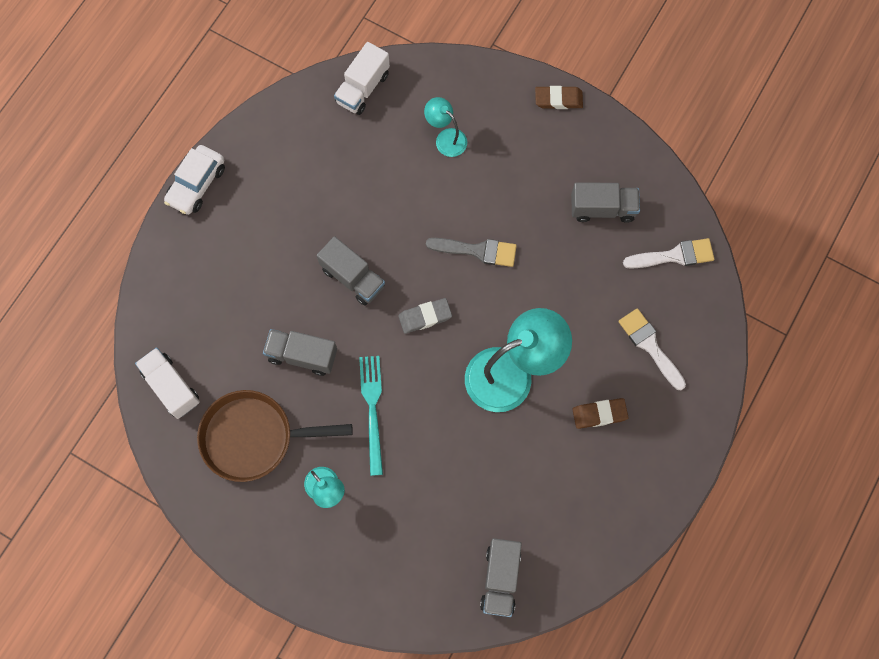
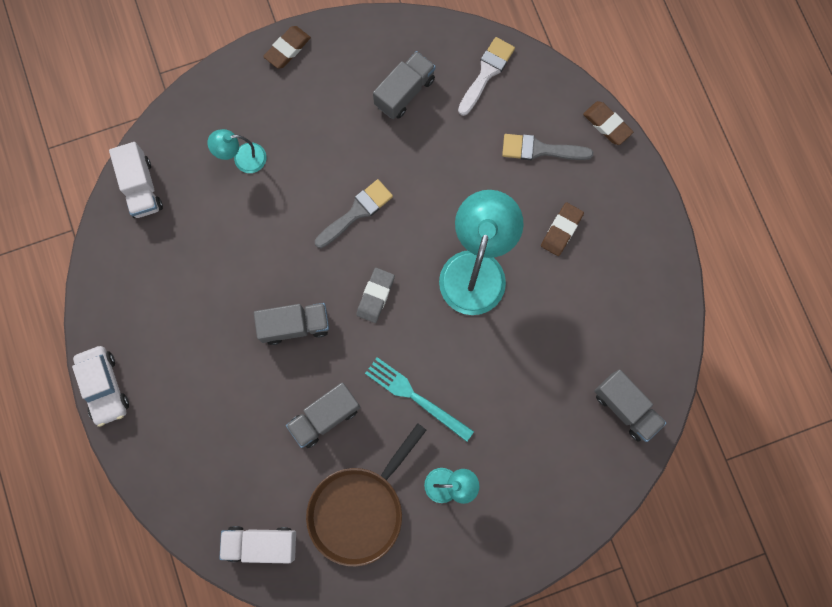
camera: 50 degrees left, 5 degrees up
white brush [618,308,686,390] -> grey brush [502,134,593,160]
none -> brown eraser [583,101,633,145]

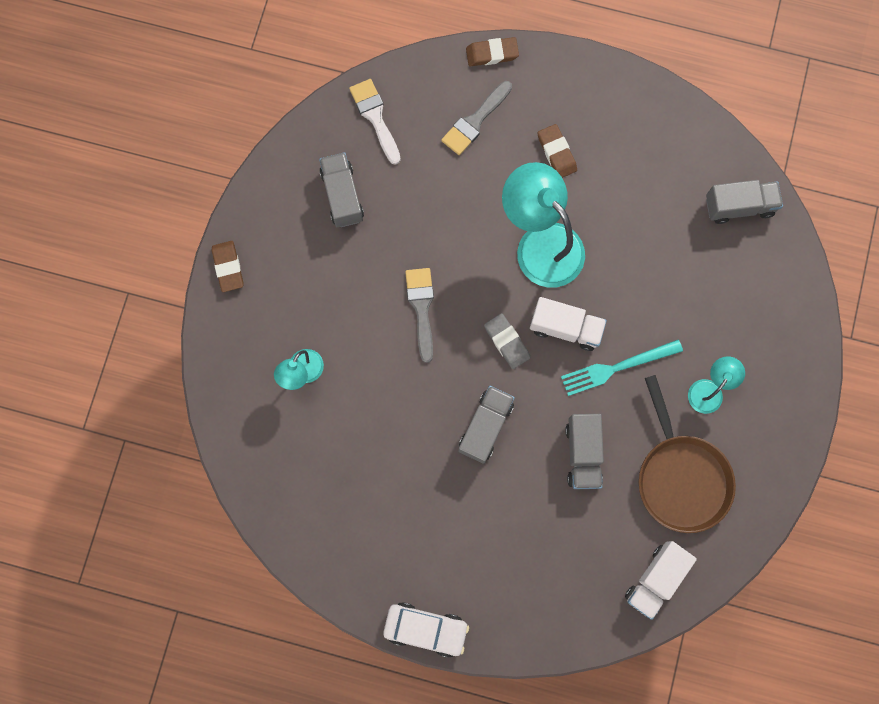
camera: 55 degrees left, 0 degrees up
white truck [109,142,163,218] -> white truck moved to [530,297,607,351]

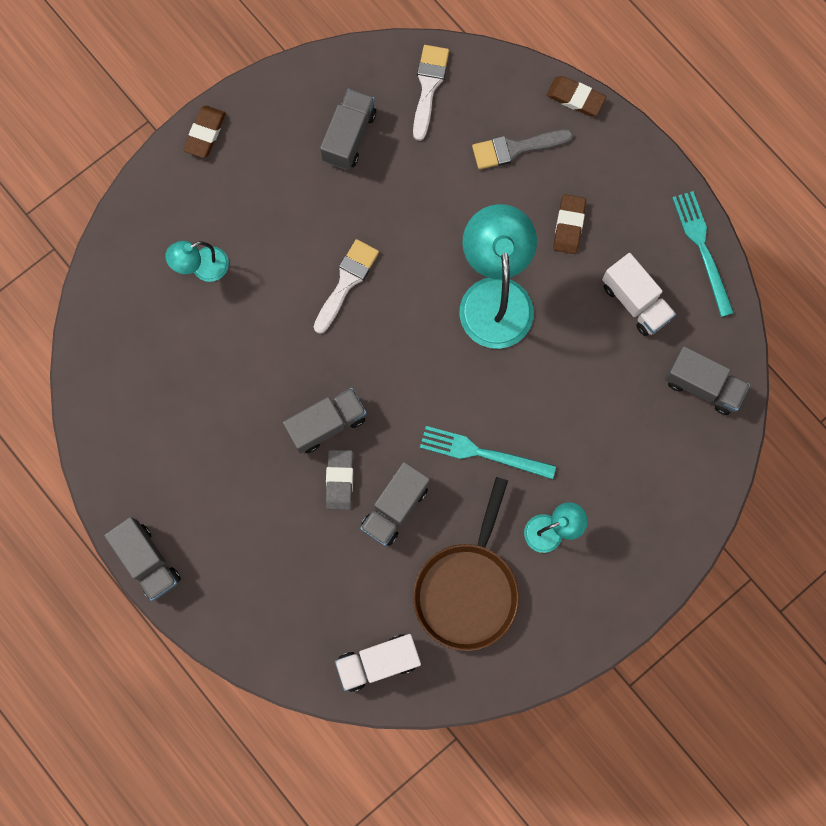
camera: 35 degrees right, 0 degrees up
white car [383,602,469,658] -> grey truck [104,517,181,601]
grey brush [405,268,434,363] -> white brush [314,239,379,334]
grey eraser [484,313,531,369] -> grey eraser moved to [326,450,353,510]
white truck [530,297,607,351] -> white truck moved to [602,253,676,336]
none -> turquoise fork [672,191,734,317]

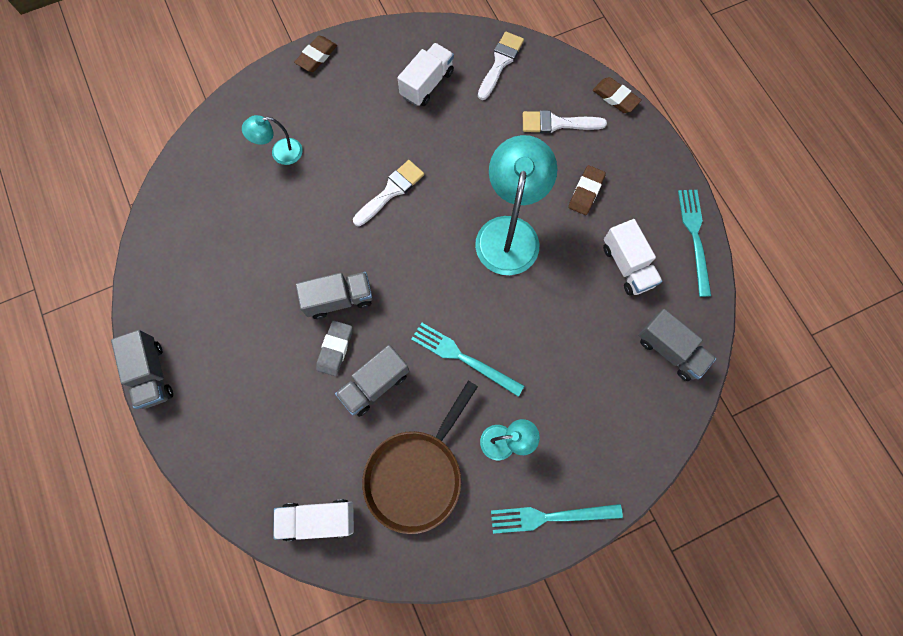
camera: 15 degrees right, 5 degrees down
grey truck [320,89,376,170] -> white truck [398,43,454,106]
grey brush [472,130,573,169] -> white brush [523,110,607,133]
none -> turquoise fork [491,504,623,534]

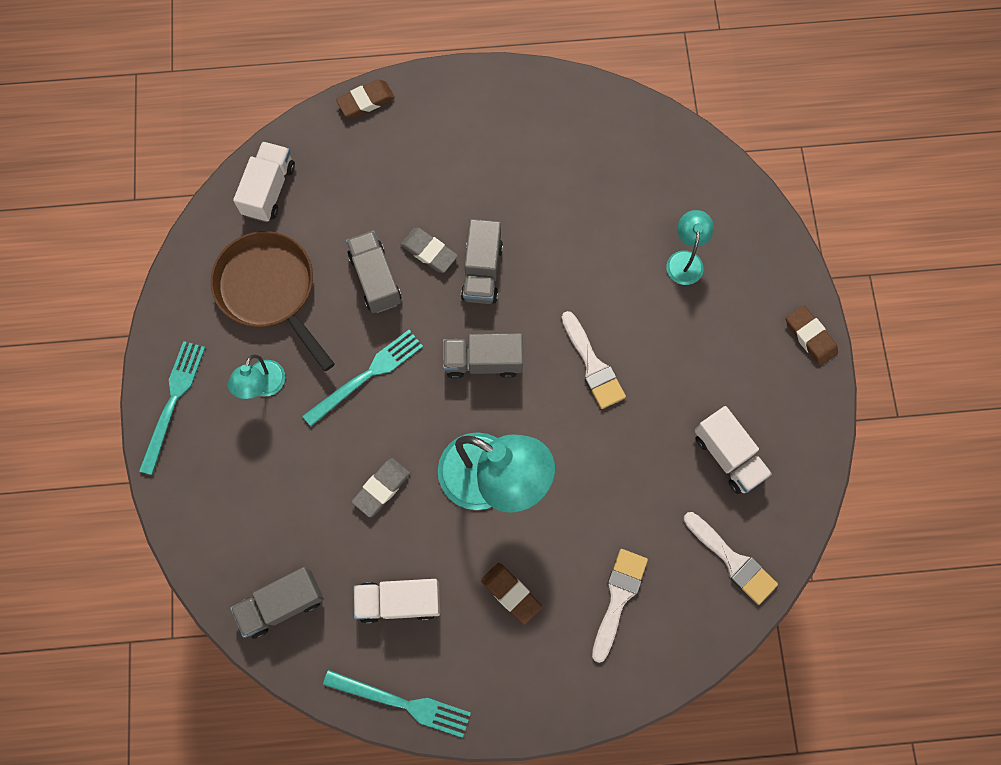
camera: 110 degrees right, 0 degrees up
grey truck [111,330,173,409] -> grey truck moved to [443,333,523,379]
brown eraser [593,77,642,113] -> brown eraser moved to [336,79,395,118]
none -> grey eraser [352,458,410,518]

